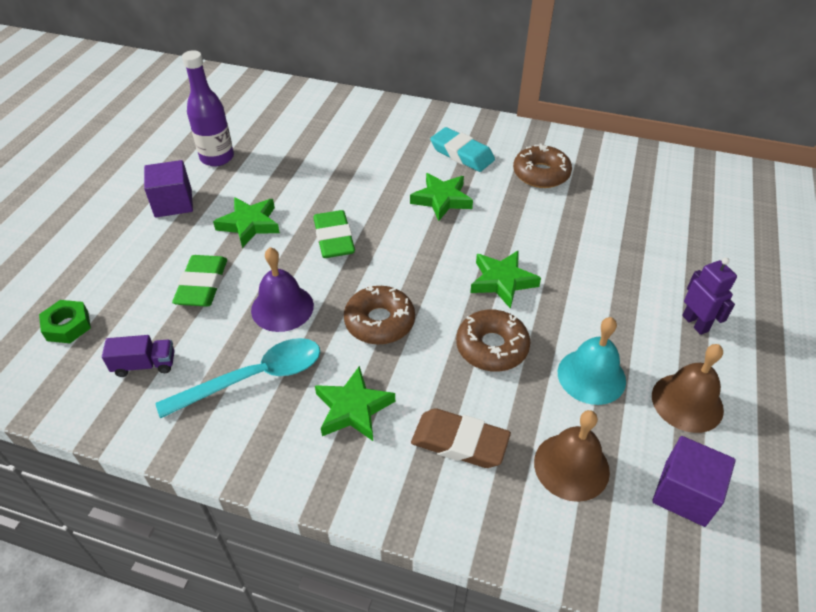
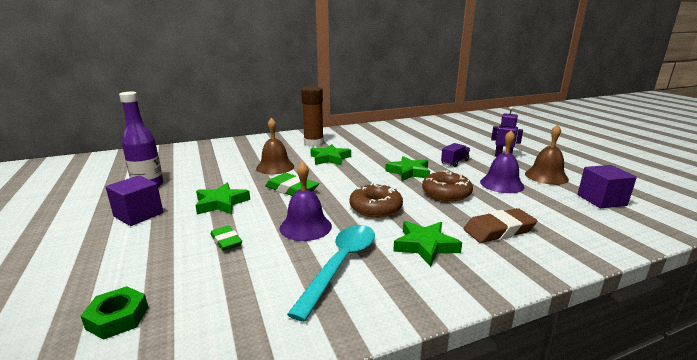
camera: 40 degrees left, 25 degrees down
purple truck [102,335,175,377] -> purple truck moved to [441,143,470,167]
green eraser [172,255,227,307] -> green eraser [211,225,242,251], size x0.62
turquoise eraser [430,127,495,172] -> brown glue stick [301,86,324,147]
brown donut [513,144,572,188] -> none
brown bell [534,410,610,502] -> brown bell moved to [256,118,294,175]
turquoise bell [558,317,626,405] -> purple bell [480,130,524,193]

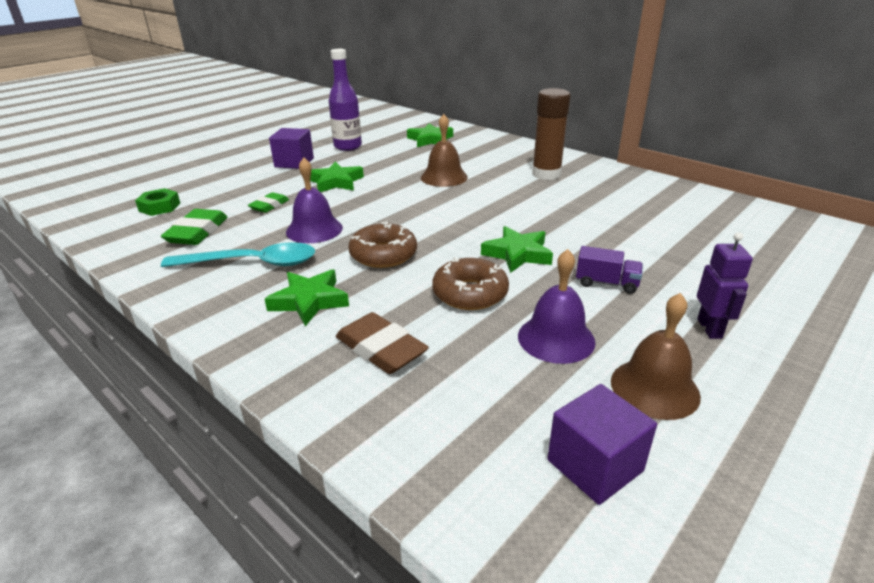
camera: 65 degrees right, 10 degrees up
green eraser [265,173,319,196] -> green eraser moved to [161,209,228,245]
green star [310,144,351,165] -> green star moved to [407,123,453,147]

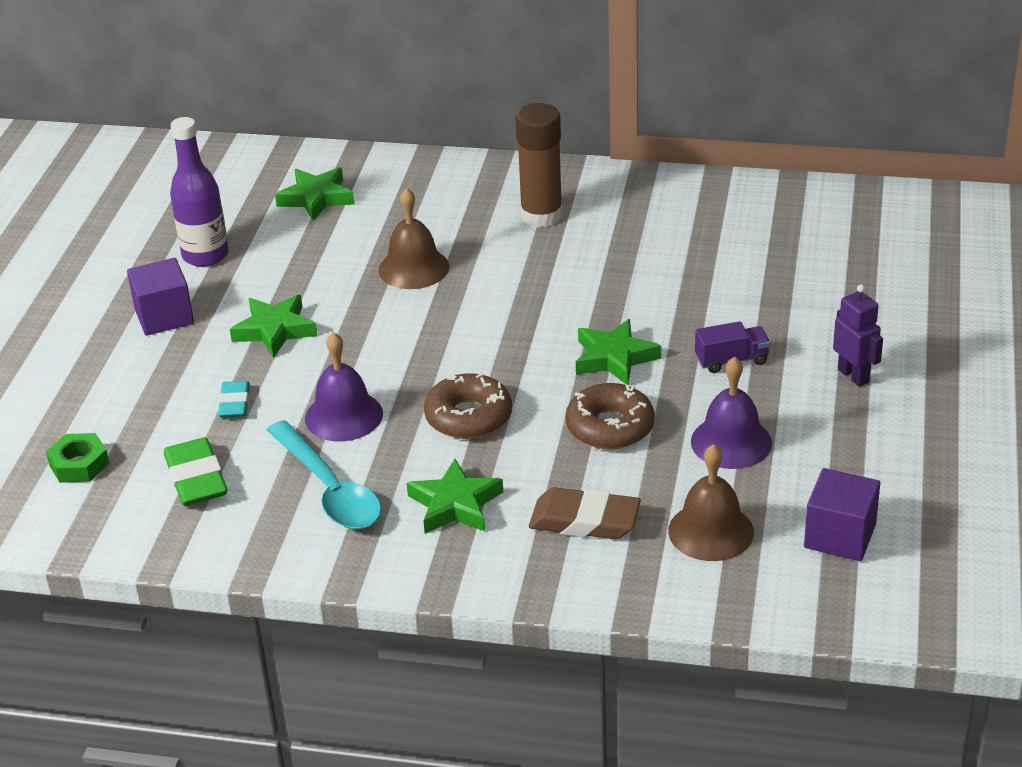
camera: 30 degrees left, 5 degrees up
turquoise spoon [161,242,315,267] -> turquoise spoon turned 90 degrees clockwise [267,420,381,529]
green eraser [248,192,289,213] -> turquoise eraser [218,381,250,418]
brown bell [611,293,701,420] -> brown bell moved to [668,444,754,561]

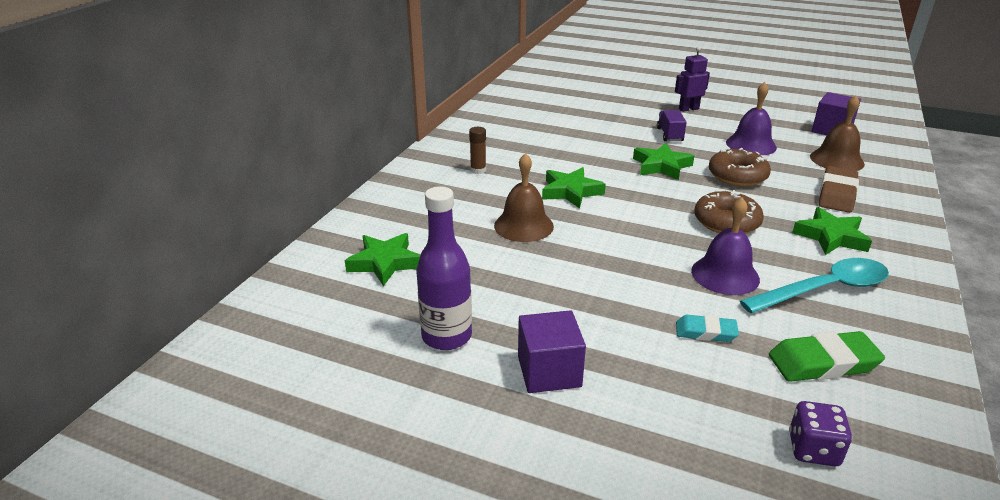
camera: 80 degrees left, 5 degrees down
green nut [46,433,110,483] -> purple dice [789,401,852,466]
green star [230,295,318,358] -> green star moved to [542,167,606,209]
brown glue stick [515,103,563,228] -> brown glue stick [469,127,486,174], size x0.49

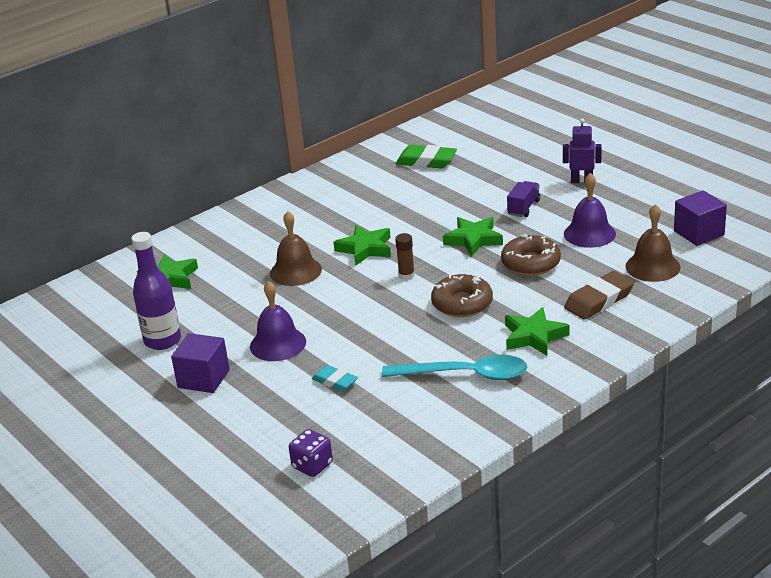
camera: 30 degrees right, 0 degrees up
brown glue stick [469,127,486,174] -> brown glue stick moved to [395,233,415,280]
purple bell [691,198,760,295] -> purple bell moved to [250,281,306,361]
green eraser [769,331,885,382] -> green eraser moved to [395,145,457,169]

